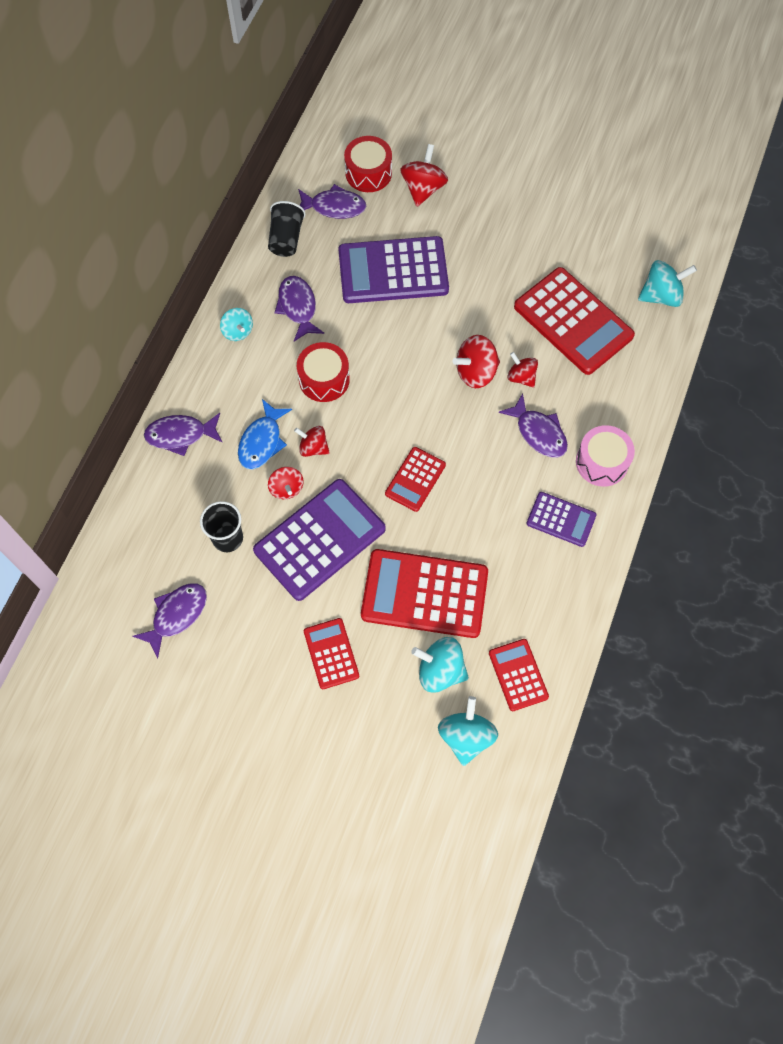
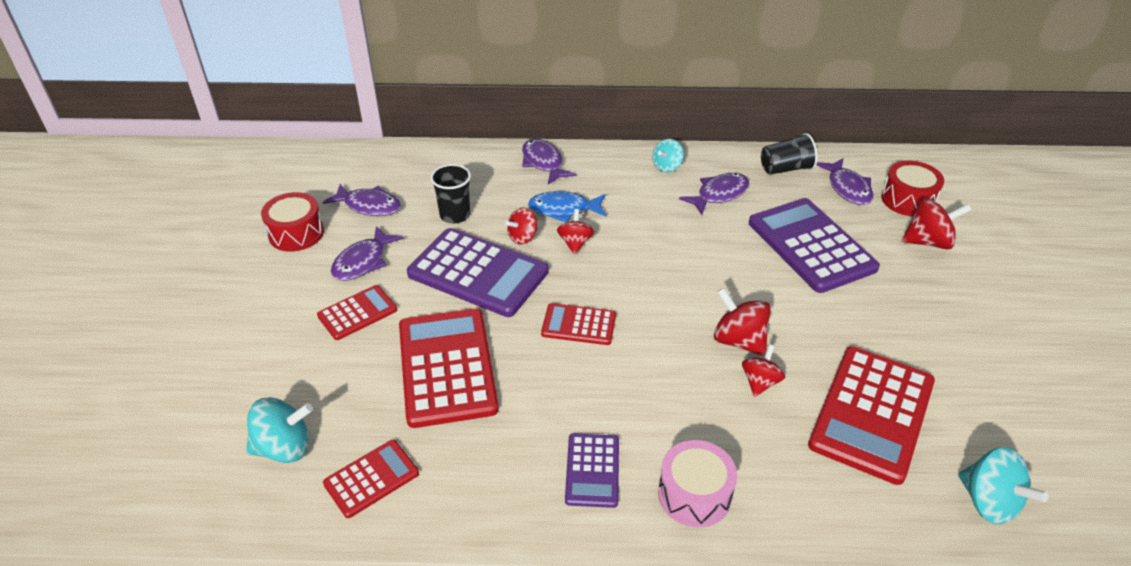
camera: 70 degrees right, 25 degrees down
red drum [297,342,350,402] -> red drum moved to [261,192,324,252]
turquoise spinning top [411,637,469,693] -> none
purple fish [499,394,568,458] -> purple fish moved to [331,226,404,281]

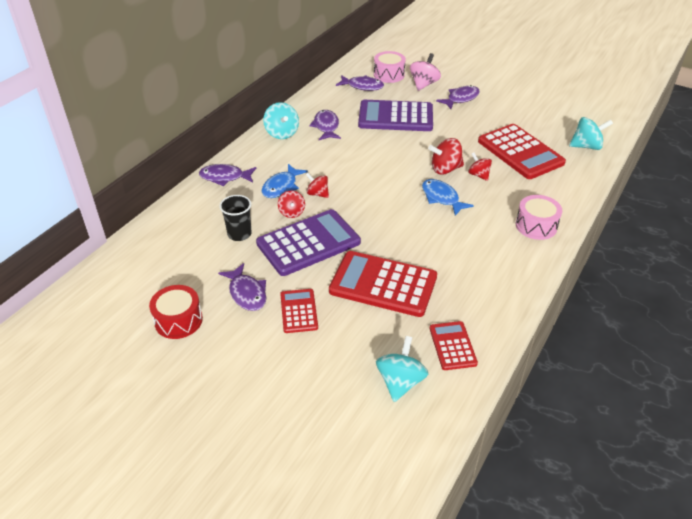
camera: 60 degrees left, 0 degrees up
purple fish [323,184,401,216] -> purple fish moved to [436,85,480,109]
red calculator [541,303,616,345] -> none
purple calculator [565,433,619,508] -> none
turquoise spinning top [652,139,684,172] -> turquoise spinning top [263,102,299,139], size x1.52
black cup [761,133,818,175] -> none
red drum [881,161,944,217] -> pink drum [374,51,406,83]
red spinning top [902,198,972,249] -> pink spinning top [410,53,441,91]
none -> blue fish [422,179,474,216]

